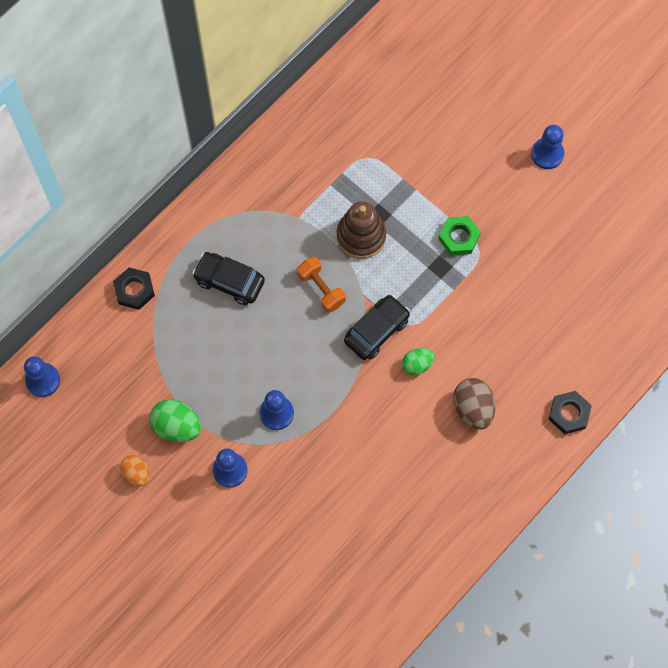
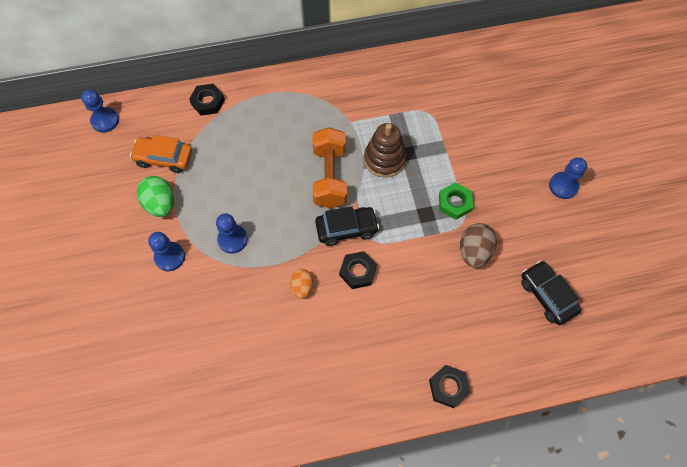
camera: 35 degrees right, 5 degrees down
orange egg [120,455,149,486] -> orange egg moved to [290,269,313,299]
black car [192,252,265,305] -> black car moved to [521,260,581,325]
orange dumbbell [297,256,346,313] -> orange dumbbell [313,127,347,208], size x1.60
green egg [402,348,435,375] -> black nut [339,251,377,289]
brown egg [453,378,495,430] -> brown egg moved to [460,223,497,268]
none -> orange car [130,135,192,173]

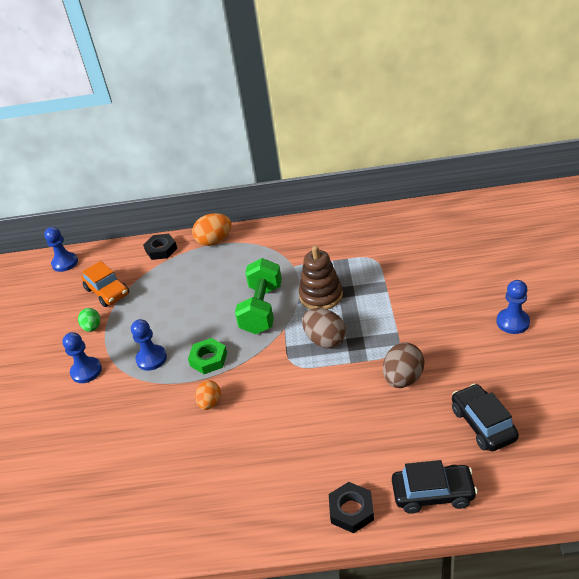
camera: 15 degrees right, 25 degrees down
orange car [130,135,192,173] -> orange car turned 150 degrees counterclockwise [81,261,129,307]
green egg [137,176,174,217] -> green egg [78,308,100,332], size x0.64
orange dumbbell [313,127,347,208] -> green dumbbell [235,258,282,334]
black car [315,206,379,246] -> black car moved to [392,460,478,514]
black nut [339,251,377,289] -> none
green nut [439,182,473,220] -> green nut moved to [188,338,227,374]
none -> orange egg [192,213,231,246]
none -> brown egg [302,308,346,348]

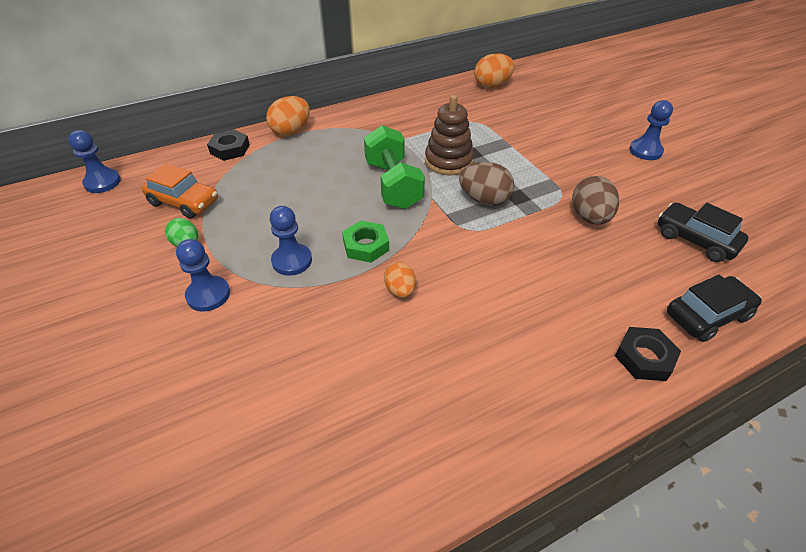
camera: 30 degrees left, 5 degrees up
none -> orange egg [474,53,515,88]

